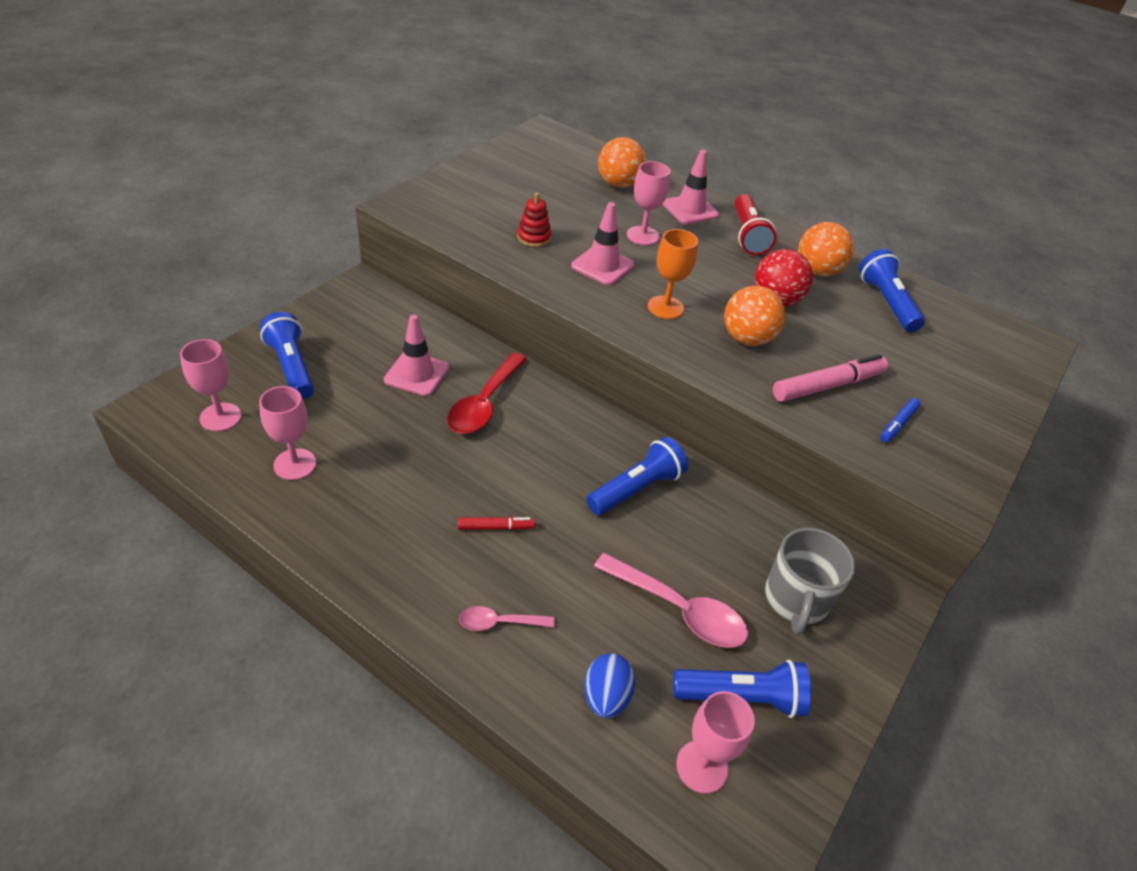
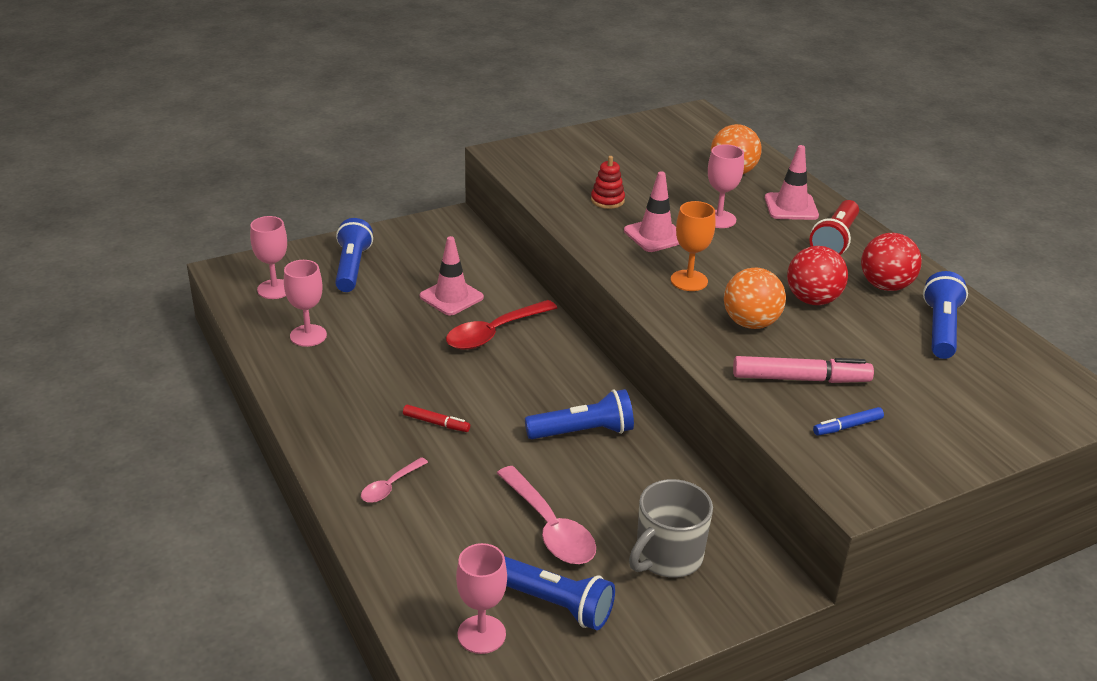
camera: 30 degrees right, 10 degrees down
pink spoon [459,606,555,631] -> pink spoon turned 75 degrees counterclockwise [361,457,428,503]
blue egg [585,653,635,718] -> none
orange ball [798,222,854,276] -> red ball [861,233,922,291]

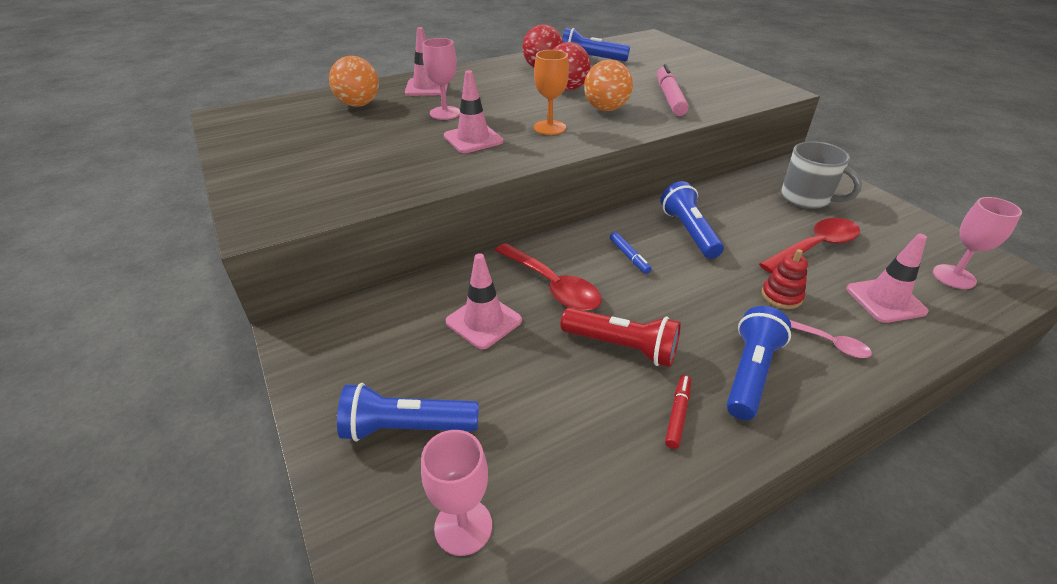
camera: 90 degrees left, 5 degrees up
pink goblet [284,260,327,347] -> none
red marker [403,405,470,432] -> red marker moved to [665,375,691,449]
pink spoon [497,466,596,564] -> red spoon [759,218,860,274]
blue flashlight [504,556,615,630] -> blue flashlight moved to [726,306,791,420]
red stacking toy [591,156,625,209] -> red stacking toy moved to [762,249,808,309]
red flashlight [809,200,859,255] -> red flashlight moved to [561,308,681,367]
blue marker [813,407,884,435] -> blue marker moved to [610,232,652,274]
none -> pink traffic cone [846,234,929,323]

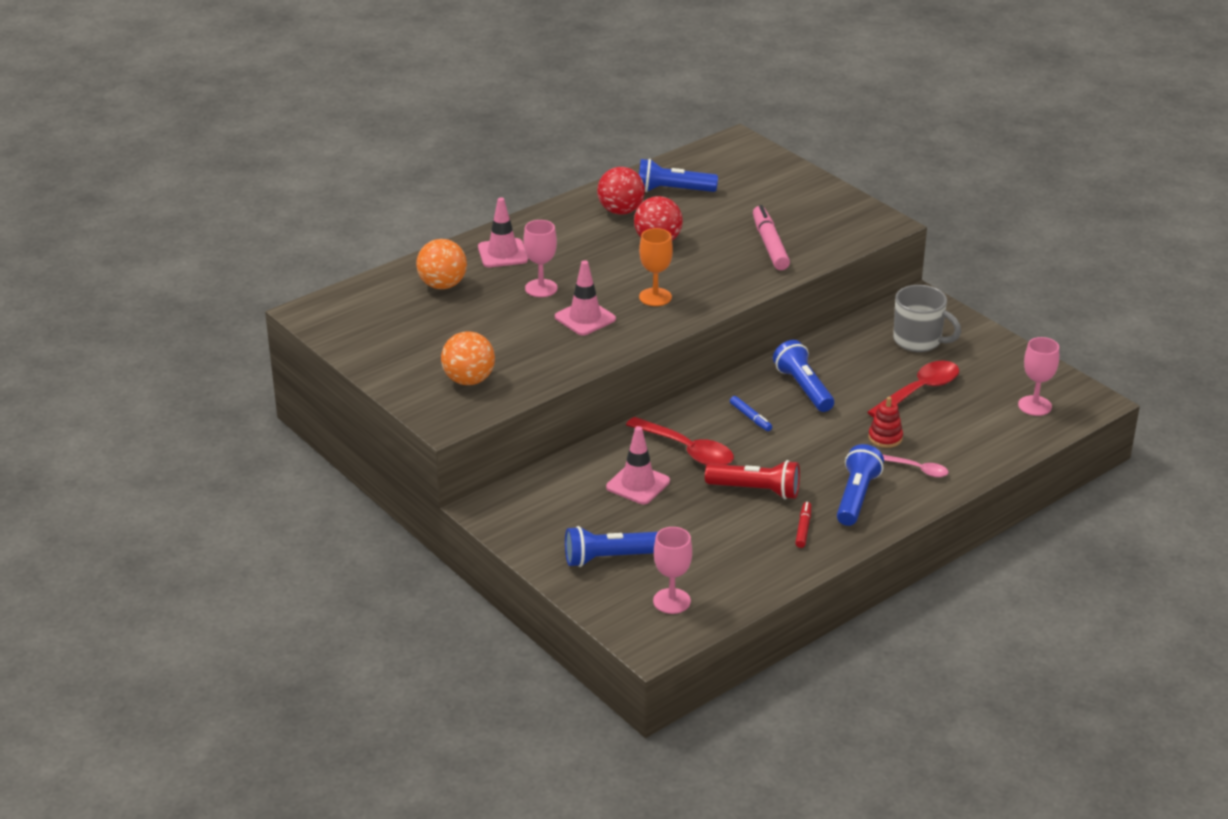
camera: 10 degrees left, 5 degrees down
orange ball [584,60,633,111] -> orange ball moved to [441,331,495,385]
pink traffic cone [846,234,929,323] -> none

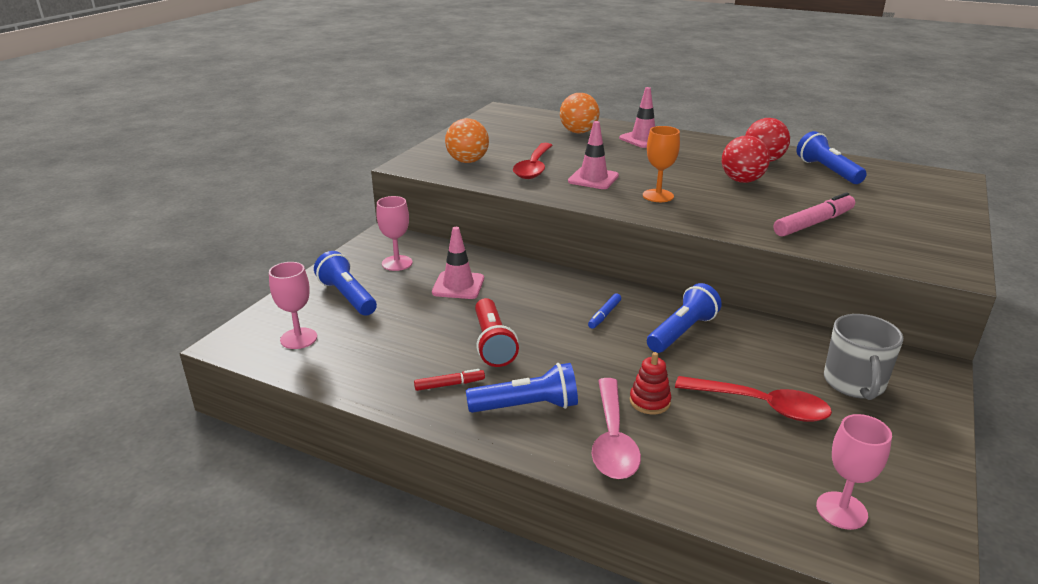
camera: 65 degrees right, 5 degrees down
pink goblet [524,220,557,297] -> pink goblet moved to [376,196,413,271]
red spoon [626,417,734,466] -> red spoon moved to [513,143,553,179]
pink spoon [883,455,948,477] -> pink spoon [592,378,641,479], size x1.81

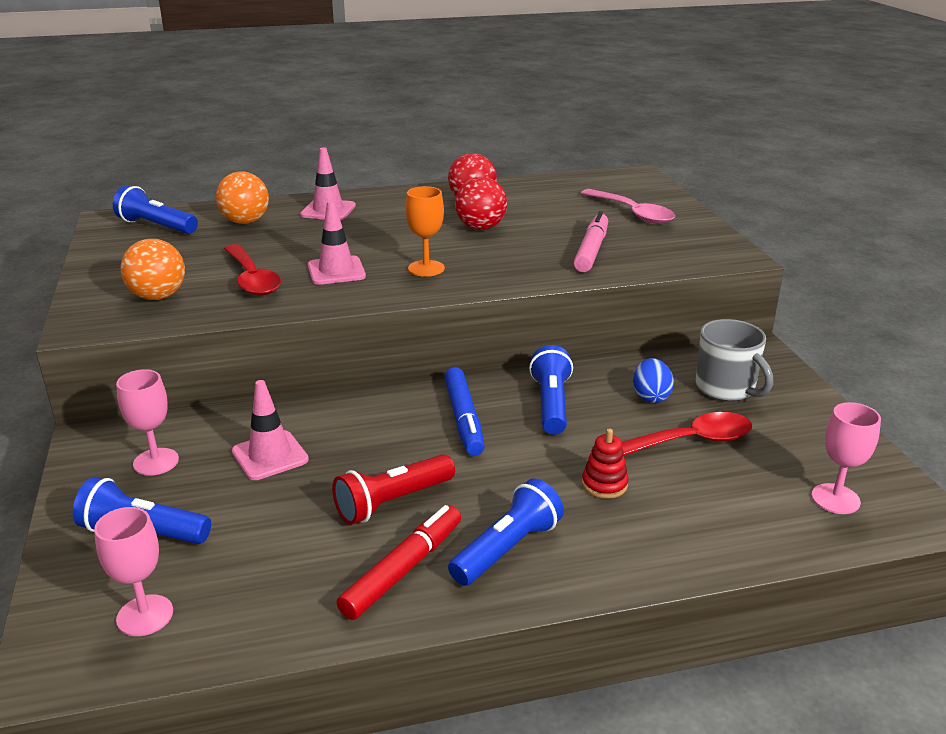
camera: 40 degrees left, 0 degrees up
red marker [414,369,485,391] -> red marker [337,505,461,620], size x1.85
red flashlight [475,298,519,367] -> red flashlight turned 105 degrees clockwise [332,454,455,525]
blue marker [588,293,621,329] -> blue marker [444,367,485,456], size x1.85
pink spoon [592,378,641,479] -> pink spoon moved to [581,189,675,224]
blue flashlight [797,131,867,184] -> blue flashlight moved to [113,185,198,234]
none -> blue egg [633,358,674,403]

